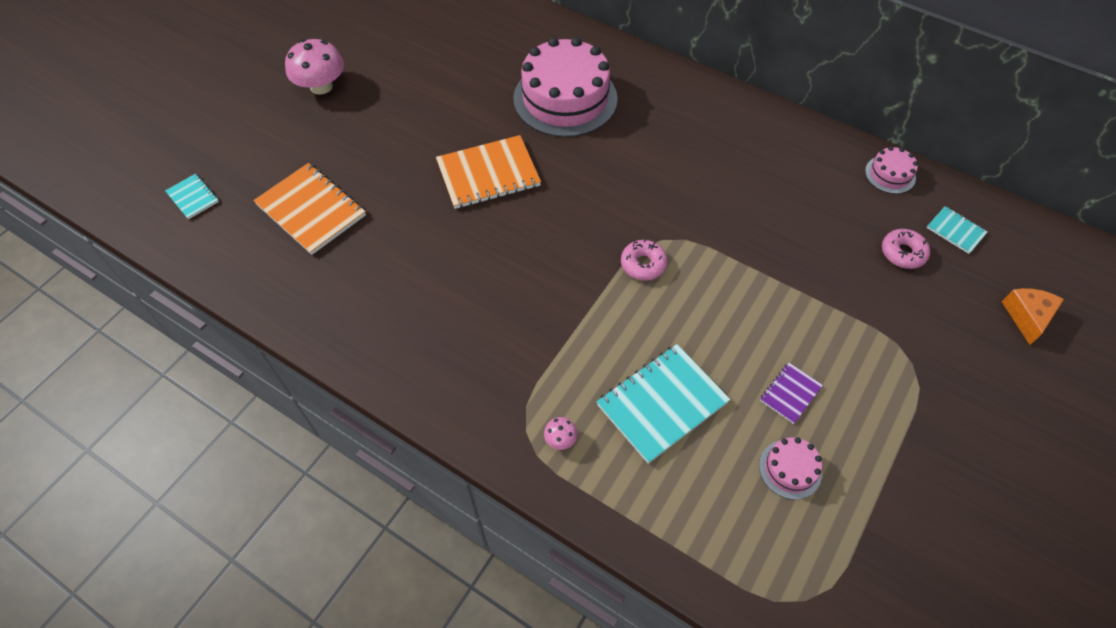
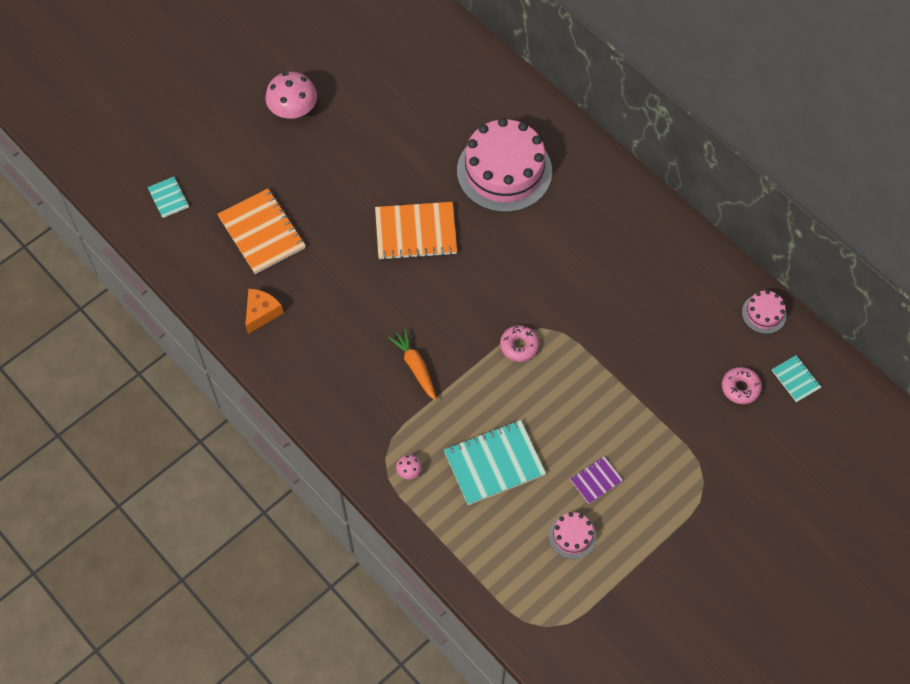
camera: 15 degrees right, 5 degrees up
orange cheese [1002,288,1064,345] -> orange cheese moved to [245,289,284,334]
none -> orange carrot [388,329,437,401]

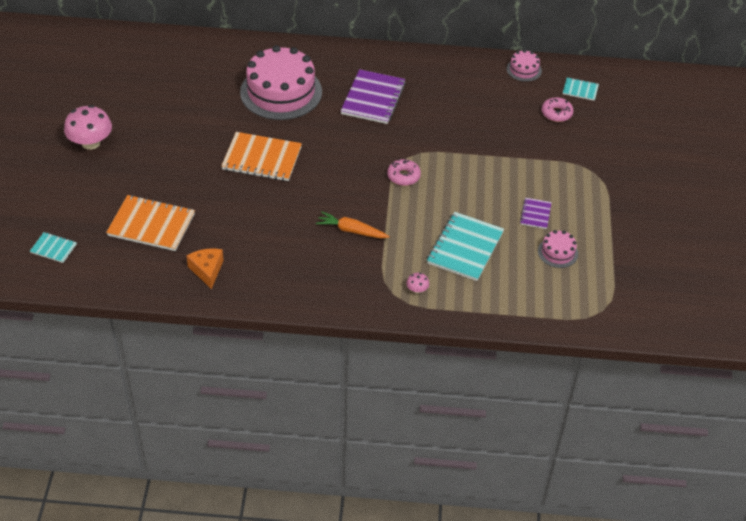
camera: 45 degrees left, 15 degrees down
orange notebook [375,202,457,260] -> orange notebook turned 60 degrees clockwise [221,132,302,181]
none -> purple notebook [340,69,406,124]

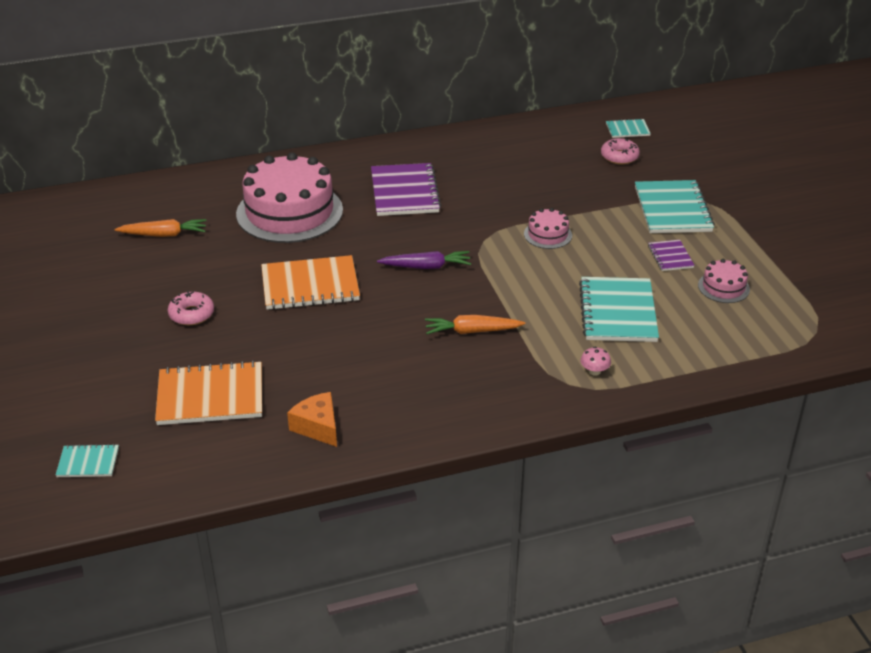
camera: 20 degrees left, 10 degrees down
pink mushroom [64,105,112,150] -> none
pink donut [387,159,421,186] -> pink donut moved to [168,291,214,325]
pink cake [507,50,542,82] -> pink cake moved to [524,208,572,249]
none -> orange carrot [115,219,207,237]
none -> purple carrot [377,251,471,269]
none -> turquoise notebook [635,180,715,233]

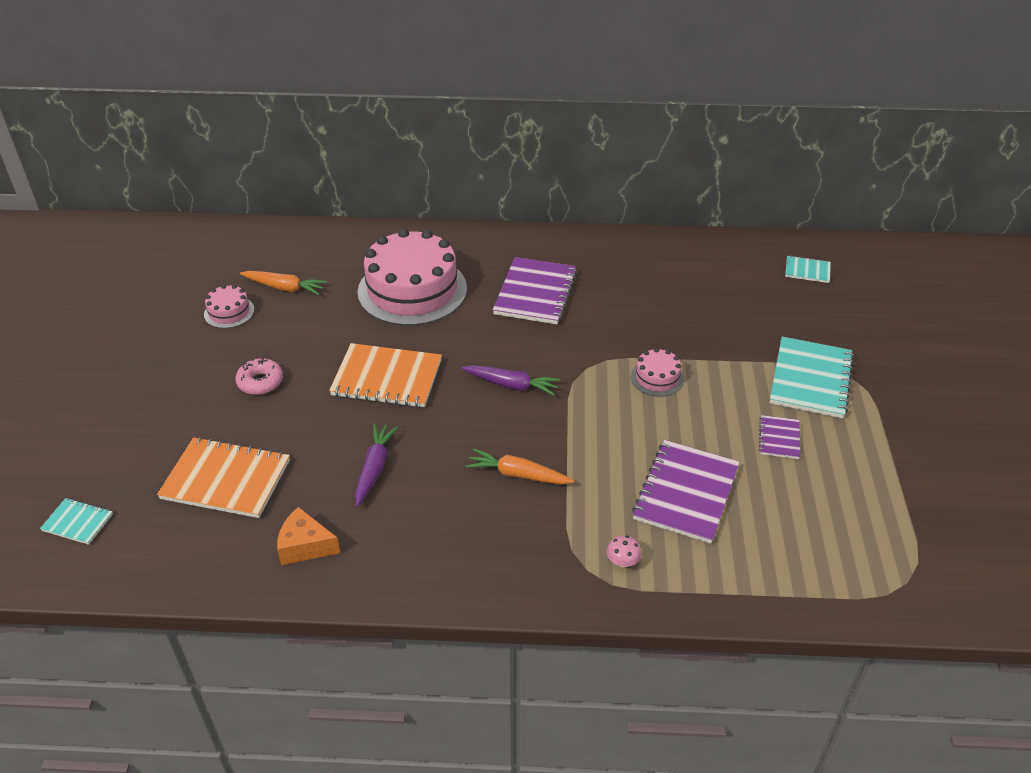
camera: 20 degrees right, 5 degrees up
orange cheese [287,392,337,447] -> orange cheese turned 60 degrees counterclockwise [277,507,340,565]
turquoise notebook [579,277,659,342] -> purple notebook [632,440,739,544]
pink donut [601,138,640,165] -> none
pink cake [698,259,750,303] -> pink cake moved to [204,285,255,328]
none -> purple carrot [355,424,398,507]

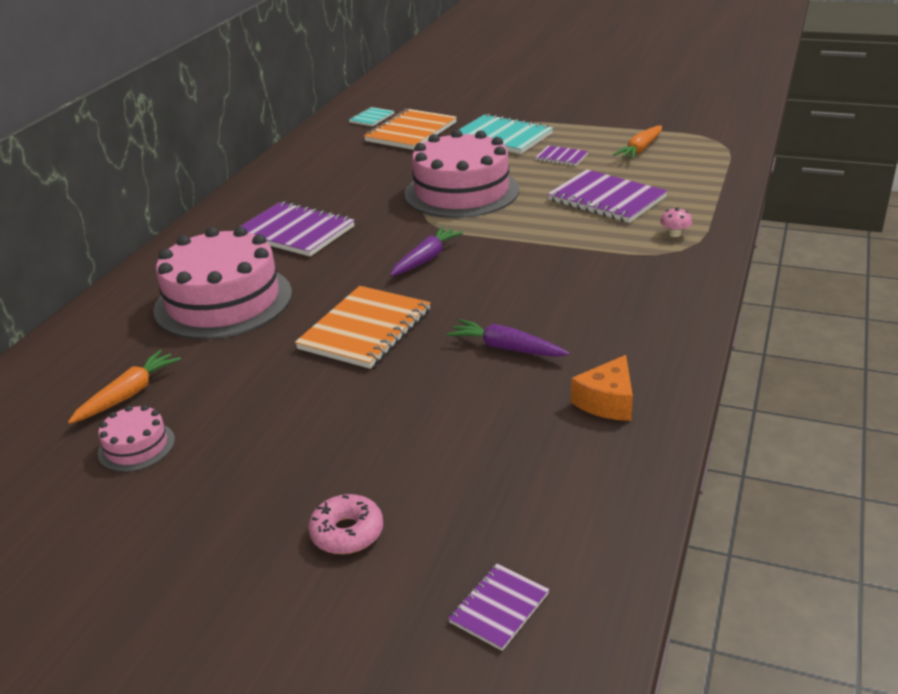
camera: 70 degrees left, 10 degrees down
turquoise notebook [40,498,113,545] -> purple notebook [448,564,549,651]
orange notebook [157,437,290,518] -> orange notebook moved to [364,109,457,150]
pink donut [235,357,283,395] -> pink donut moved to [308,494,383,554]
orange carrot [466,448,574,485] -> orange carrot moved to [613,126,662,159]
pink cake [631,348,684,397] -> pink cake [405,130,519,218], size x2.26

